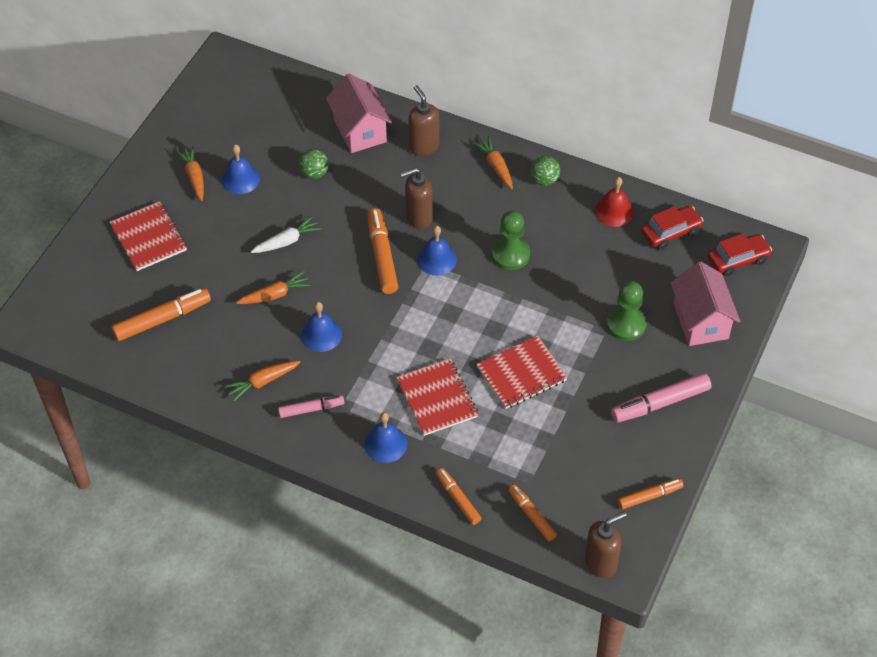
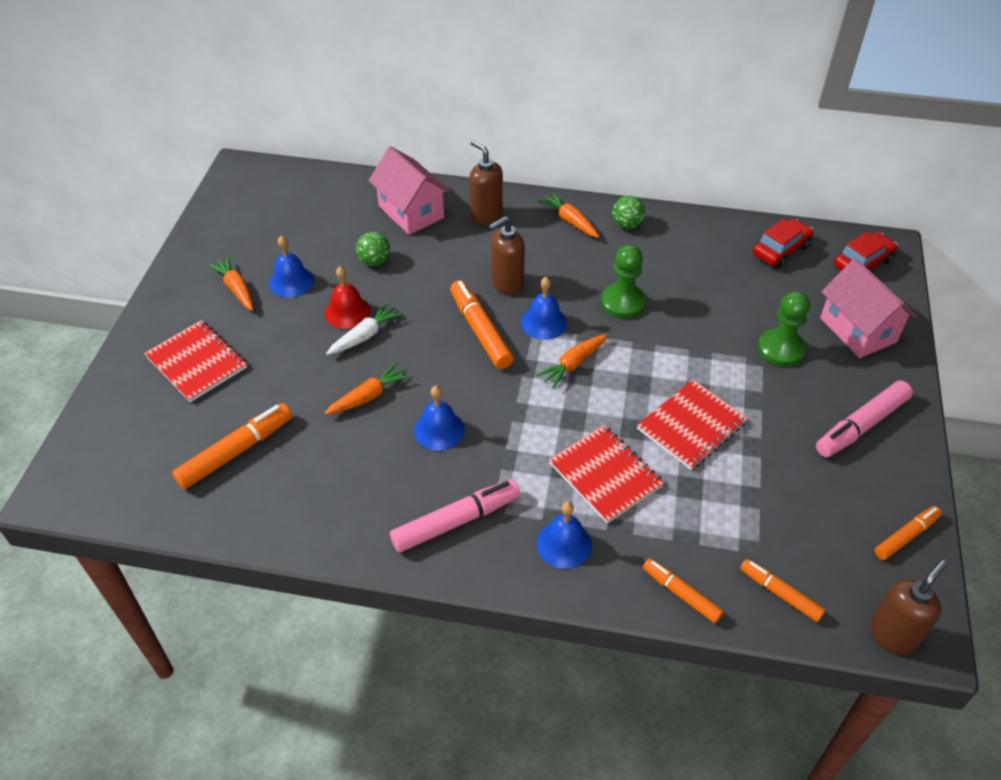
camera: 15 degrees left, 5 degrees down
orange carrot [225,361,300,401] -> orange carrot moved to [536,334,608,389]
pink marker [278,395,345,418] -> pink marker [390,479,520,552], size x1.60
red bell [595,177,634,227] -> red bell moved to [325,266,371,329]

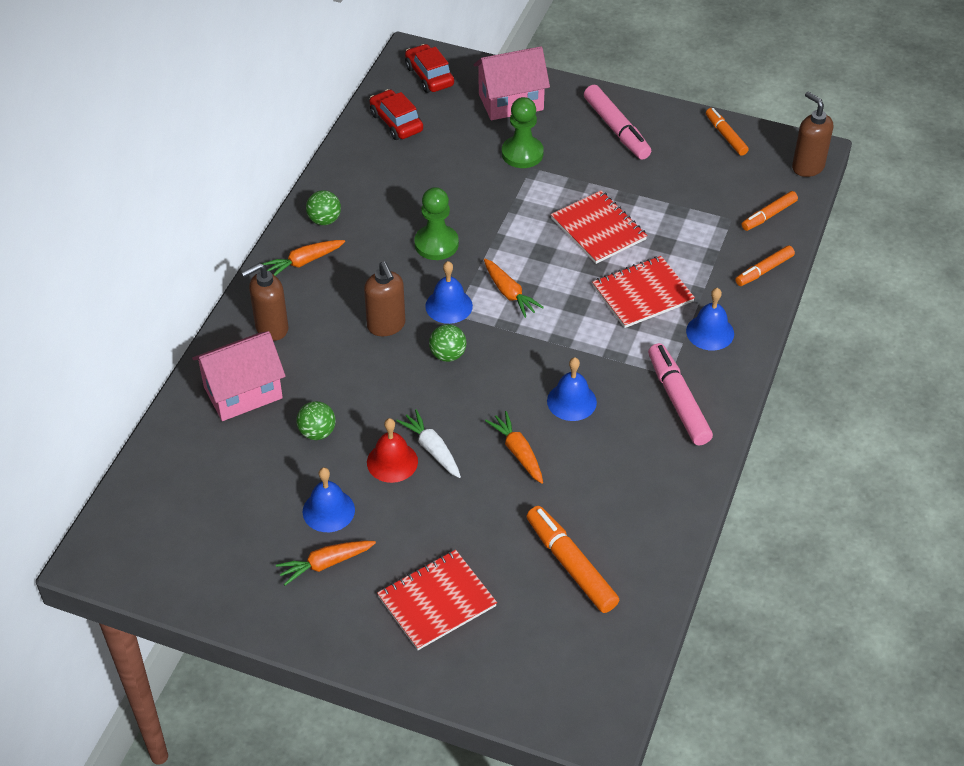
camera: 80 degrees left, 0 degrees up
orange marker [450,280,514,369] -> green ball [429,324,467,362]

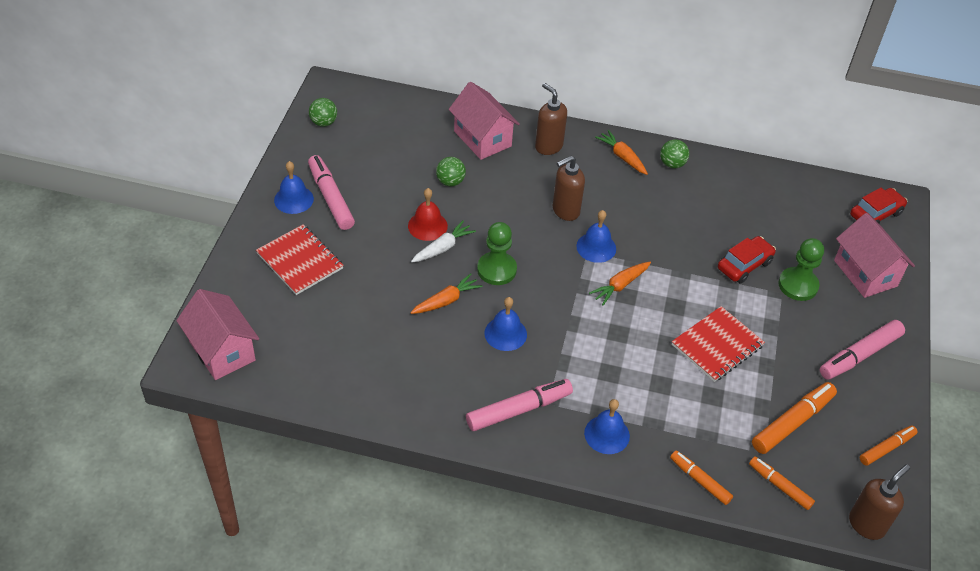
camera: 80 degrees right, 0 degrees up
orange carrot [276,541,376,585] -> pink marker [308,155,355,230]
blue bell [303,467,355,532] -> blue bell moved to [274,161,314,214]
red car [370,89,423,140] -> red car moved to [718,236,776,283]
green pawn [414,187,459,260] -> green pawn moved to [477,222,517,285]
green ball [429,324,467,362] -> green ball moved to [309,98,337,127]
orange marker [527,506,619,613] -> orange marker moved to [752,382,837,454]
red notebook [592,256,695,328] -> none
none -> pink house [176,289,259,380]

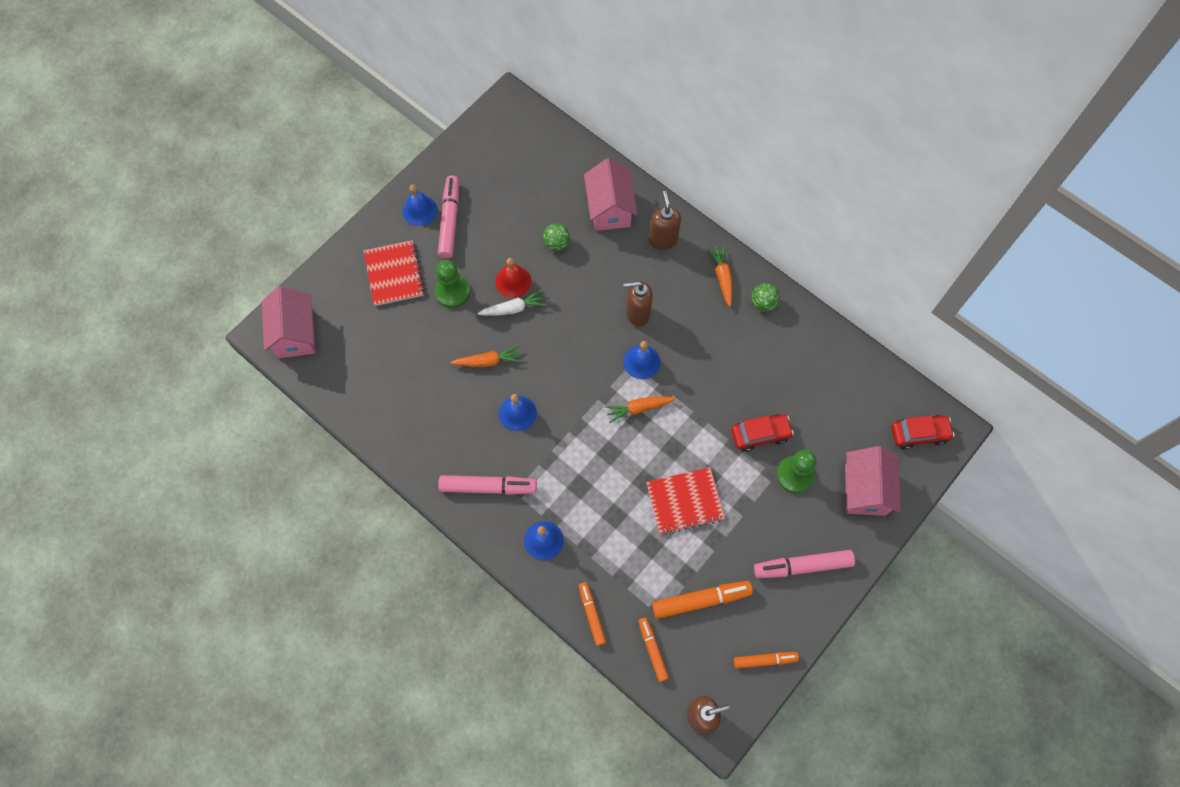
camera: 30 degrees right, 20 degrees up
green ball [309,98,337,127] -> none
green pawn [477,222,517,285] -> green pawn moved to [435,260,470,308]

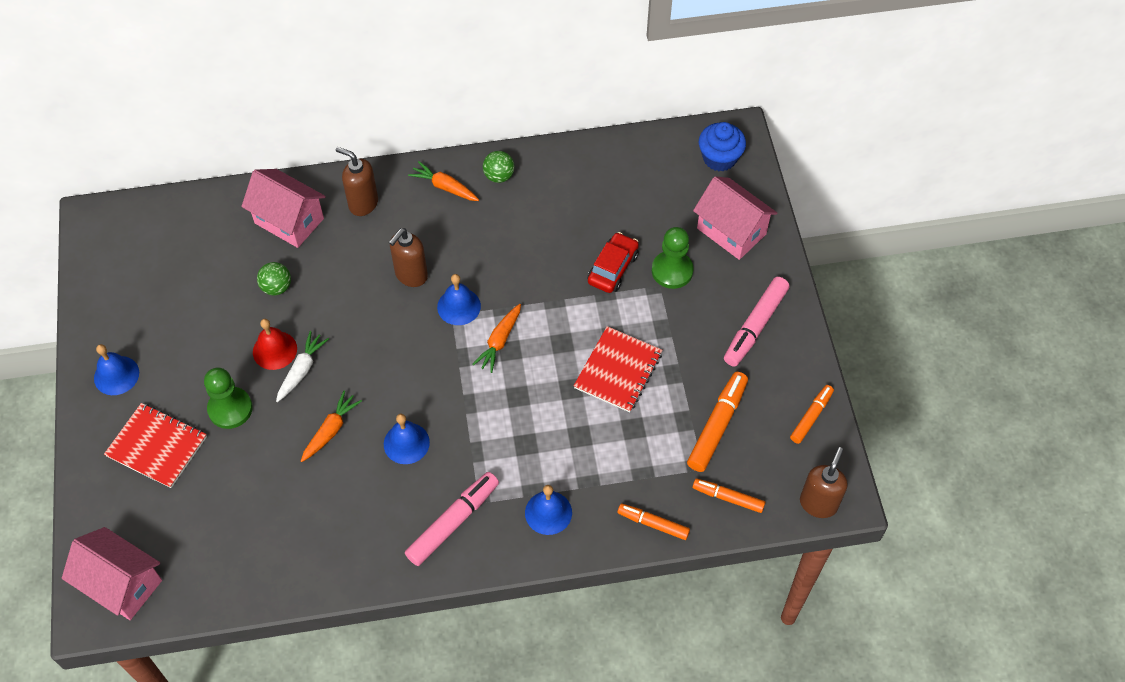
camera: 50 degrees left, 10 degrees down
pink marker [438,176,459,259] -> none
red car [891,415,954,449] -> blue cupcake [699,122,746,171]

